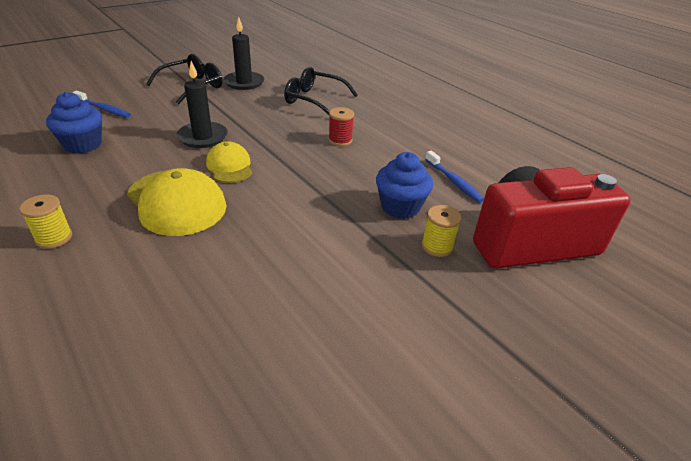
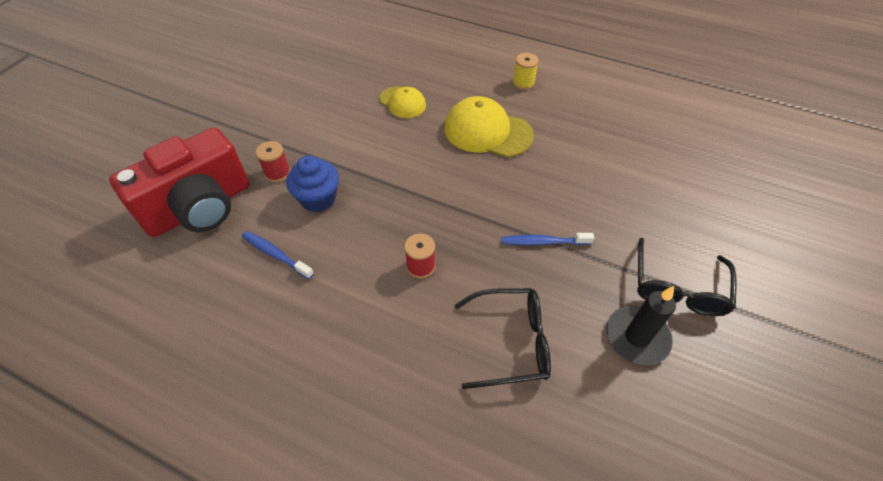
camera: 155 degrees right, 15 degrees up
blue cupcake [46,92,102,154] -> none
blue toothbrush [72,91,131,118] -> blue toothbrush moved to [502,233,594,245]
black candle [177,61,228,148] -> none
yellow cap [206,141,252,183] -> yellow cap moved to [379,86,426,118]
yellow spool [421,205,461,257] -> red spool [256,141,290,182]

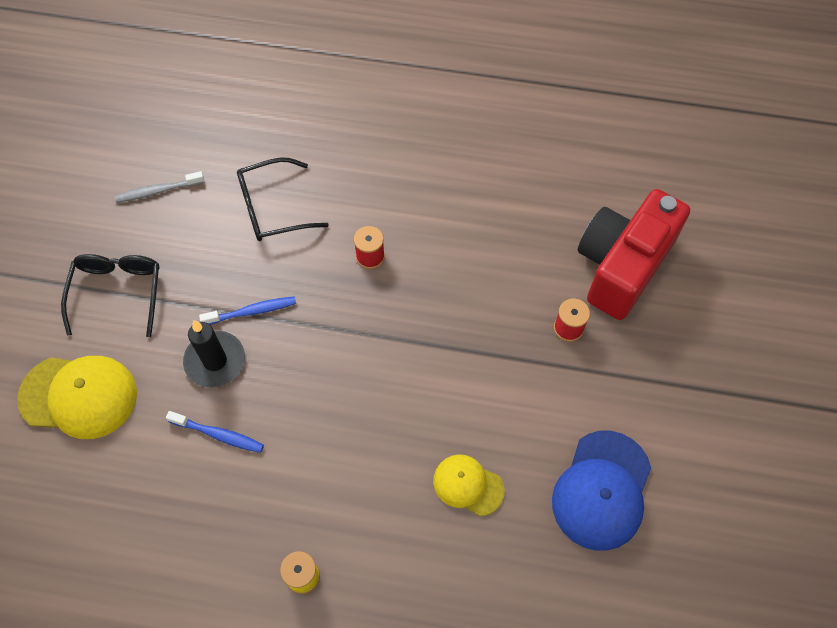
camera: 165 degrees right, 10 degrees up
blue toothbrush [242,231,314,279] -> blue toothbrush moved to [166,411,264,453]
blue cupcake [286,155,339,212] -> none
yellow cap [445,96,534,157] -> yellow cap moved to [17,356,137,439]
black candle [606,286,676,365] -> black candle moved to [183,320,245,388]
none -> grey toothbrush [115,171,205,203]
none -> blue cap [552,431,651,551]

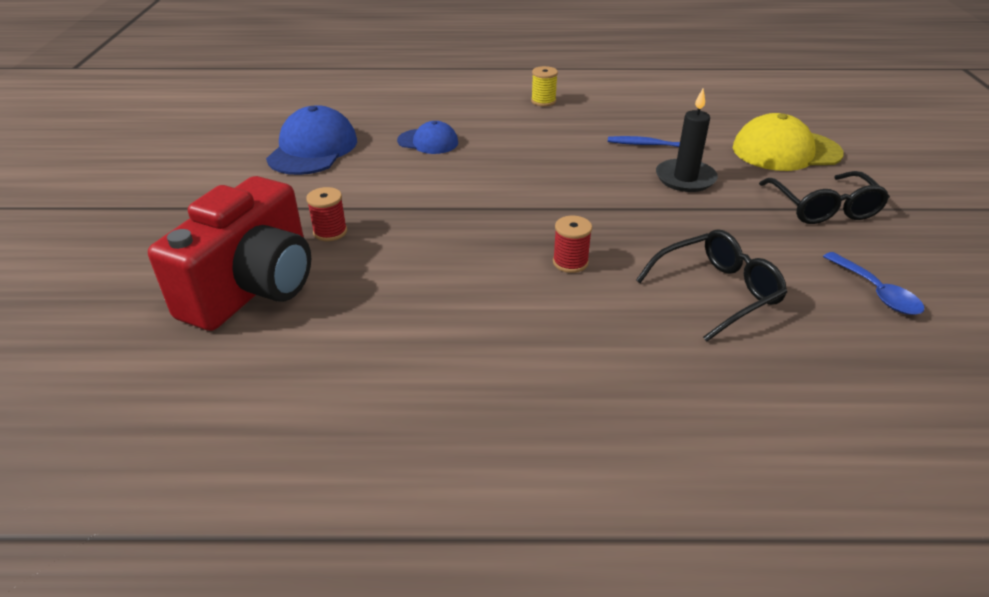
camera: 170 degrees right, 25 degrees down
grey toothbrush [115,171,205,203] -> blue spoon [823,252,924,315]
blue toothbrush [199,296,296,325] -> none
yellow cap [433,454,505,516] -> blue cap [397,121,458,154]

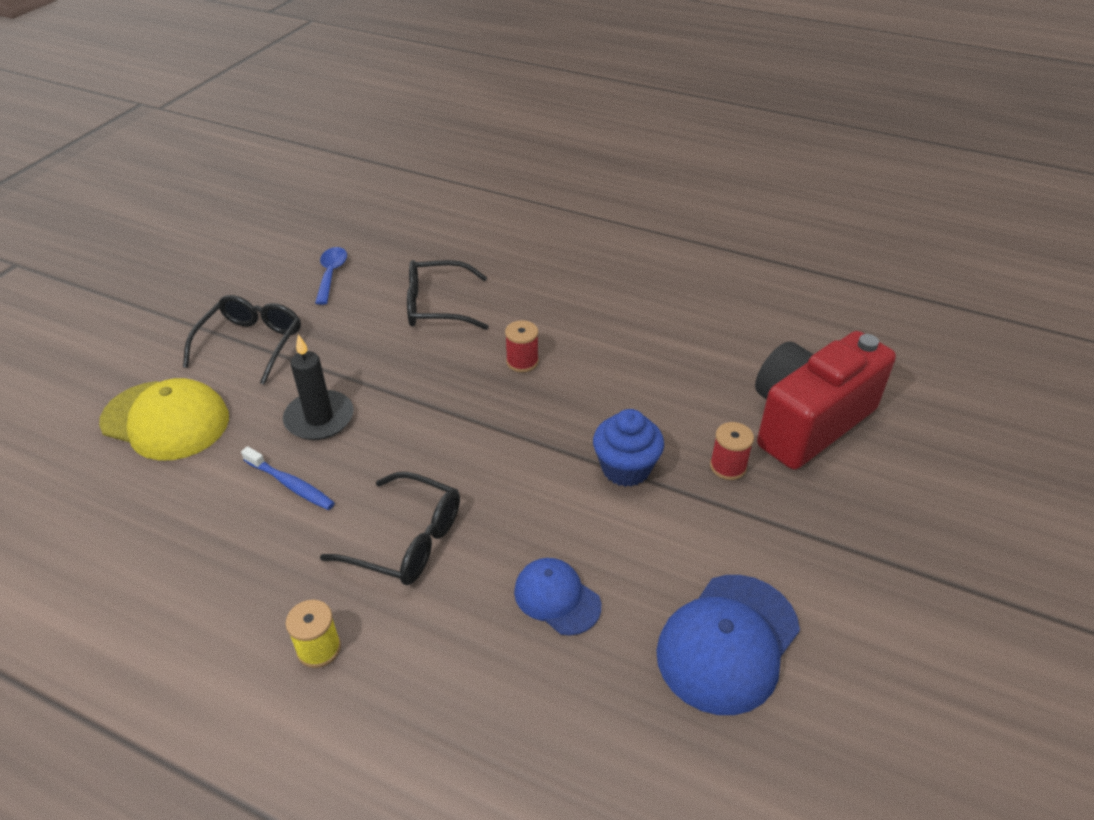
camera: 155 degrees left, 5 degrees up
none -> black glasses [320,472,460,585]
none -> blue cupcake [593,409,664,487]

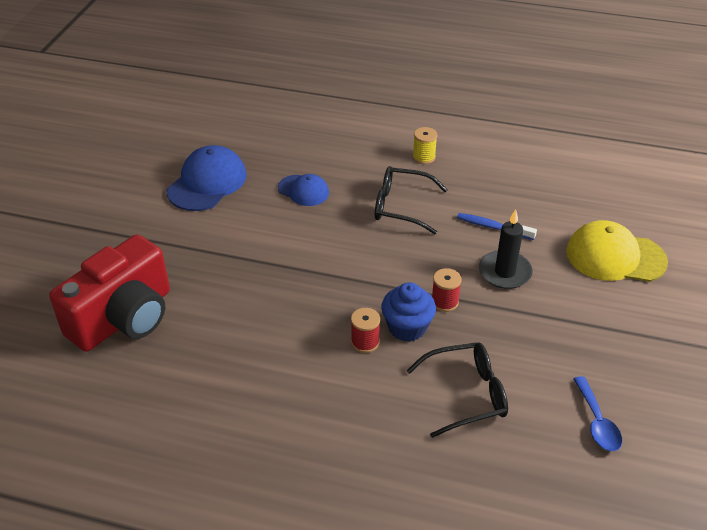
camera: 170 degrees right, 0 degrees up
black glasses [183,295,301,385] -> none
blue cupcake [593,409,664,487] -> blue cupcake moved to [381,282,436,342]
red spool [710,422,754,480] -> red spool moved to [432,268,462,312]

